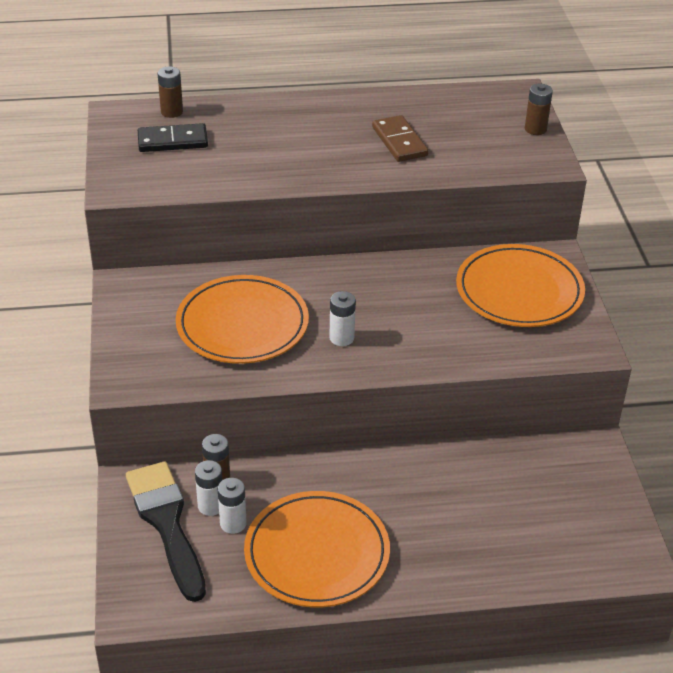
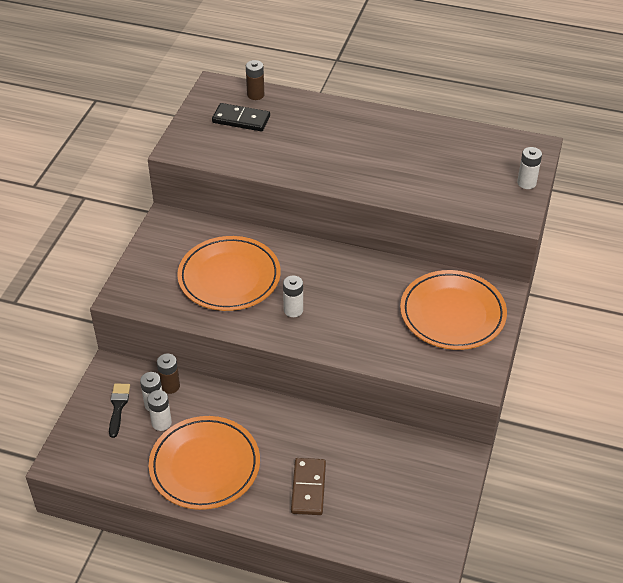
camera: 25 degrees right, 5 degrees up
black brush [126,461,206,602] -> black brush [109,383,130,438], size x0.50
brown domino [372,115,428,162] -> brown domino moved to [291,458,326,515]
brown battery [525,84,553,135] -> white battery [517,147,542,189]

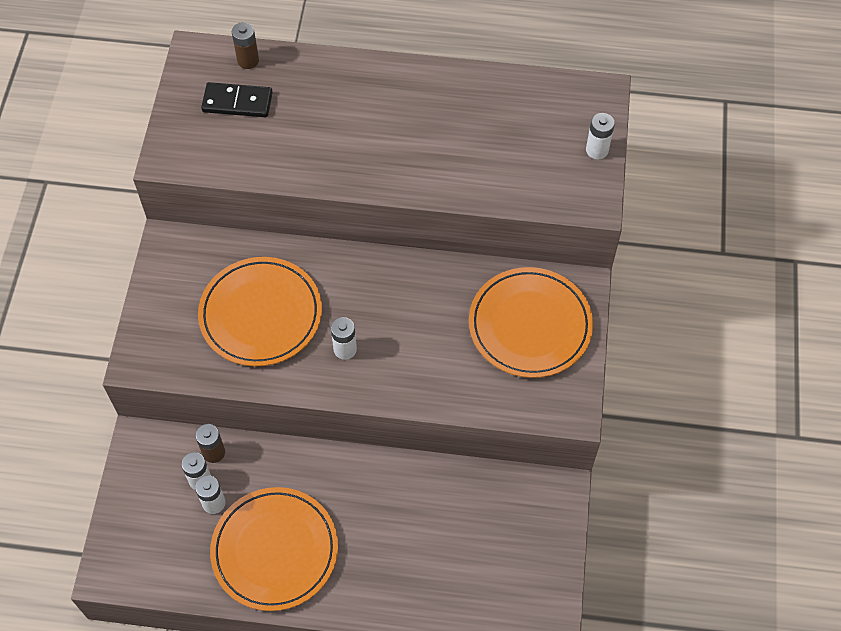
camera: 10 degrees left, 15 degrees up
black brush [109,383,130,438] -> none
brown domino [291,458,326,515] -> none

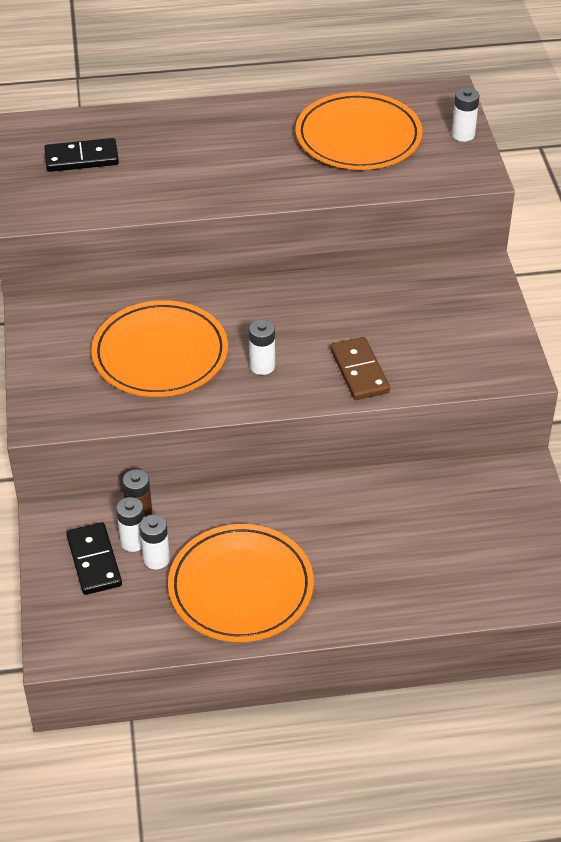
camera: 15 degrees left, 15 degrees down
brown battery [232,22,259,69] -> none
orange plate [469,267,593,378] -> orange plate moved to [296,92,423,170]
none -> black domino [66,522,122,595]
none -> brown domino [330,337,390,400]

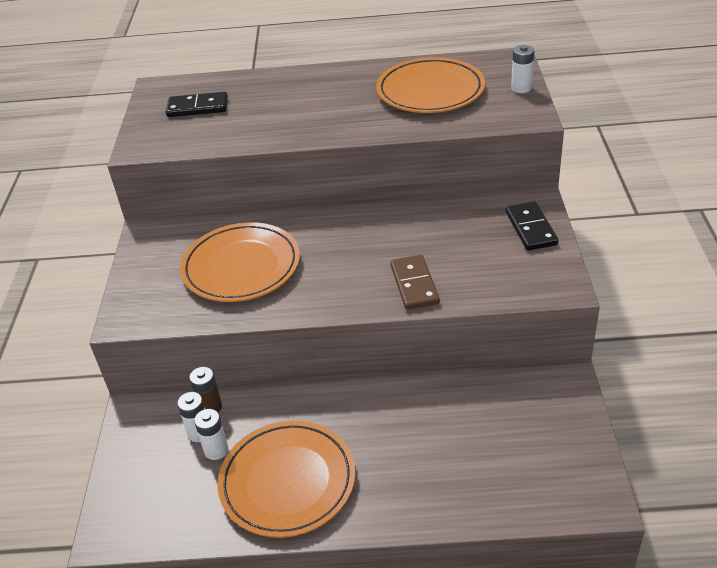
camera: 10 degrees right, 5 degrees down
black domino [66,522,122,595] -> black domino moved to [506,201,558,250]
white battery [249,320,275,375] -> none

